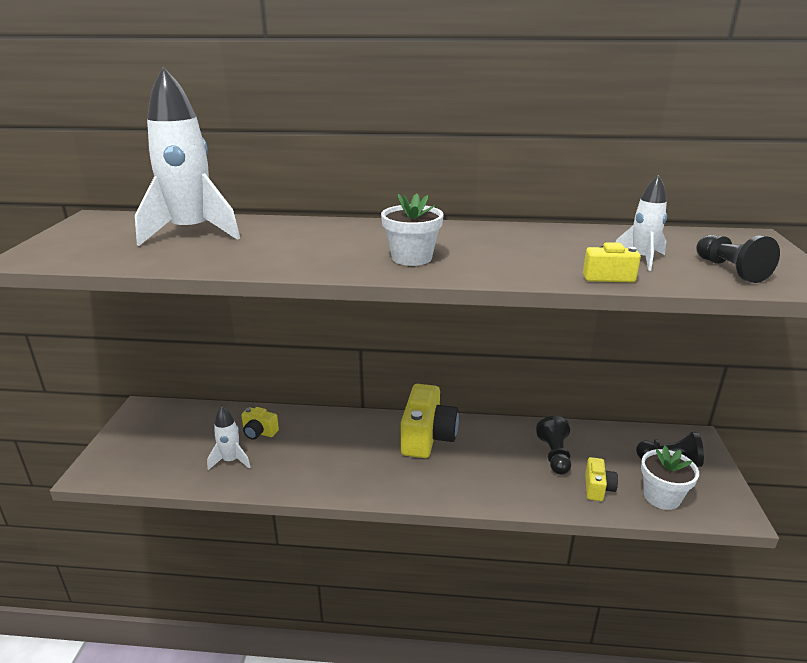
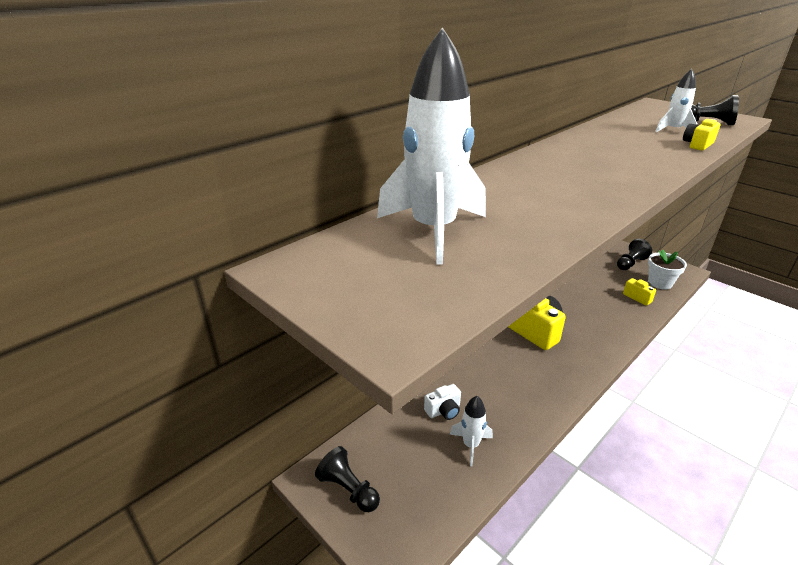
camera: 50 degrees left, 5 degrees up
yellow camera [241,407,279,440] -> white camera [424,384,461,420]
white flower pot [381,193,444,266] -> none
black pawn [536,416,571,475] -> black pawn moved to [315,446,380,512]

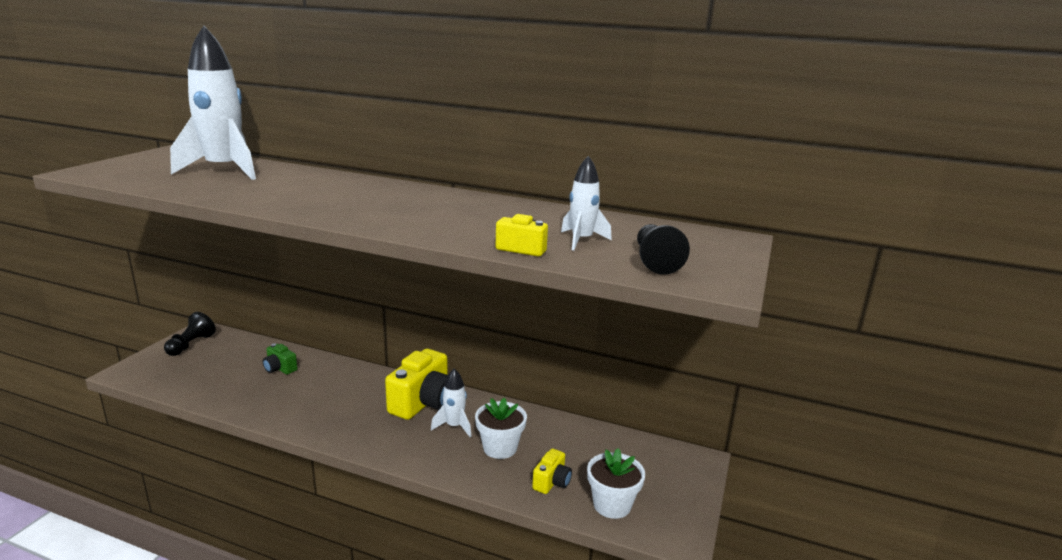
camera: 65 degrees right, 10 degrees down
white camera [424,384,461,420] -> green camera [263,343,297,374]
white rocket [450,396,493,466] -> white rocket moved to [431,368,472,437]
black pawn [617,239,652,270] -> none
none -> white flower pot [475,398,527,459]

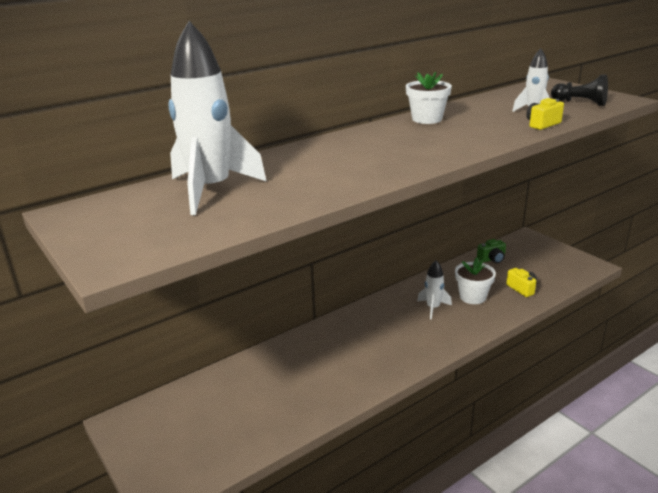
camera: 55 degrees left, 5 degrees up
black pawn [164,312,216,356] -> none
green camera [263,343,297,374] -> green camera moved to [477,239,506,263]
yellow camera [385,349,448,420] -> none
white flower pot [587,448,645,519] -> white flower pot moved to [406,71,452,124]

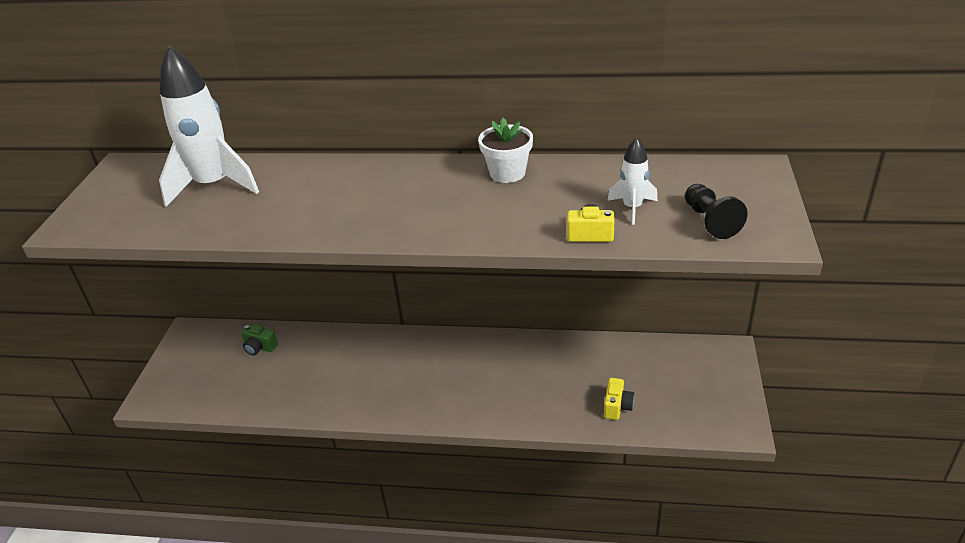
camera: 45 degrees right, 10 degrees up
white rocket [417,260,452,319] -> none
white flower pot [455,258,496,304] -> none
green camera [477,239,506,263] -> green camera moved to [241,324,278,355]

